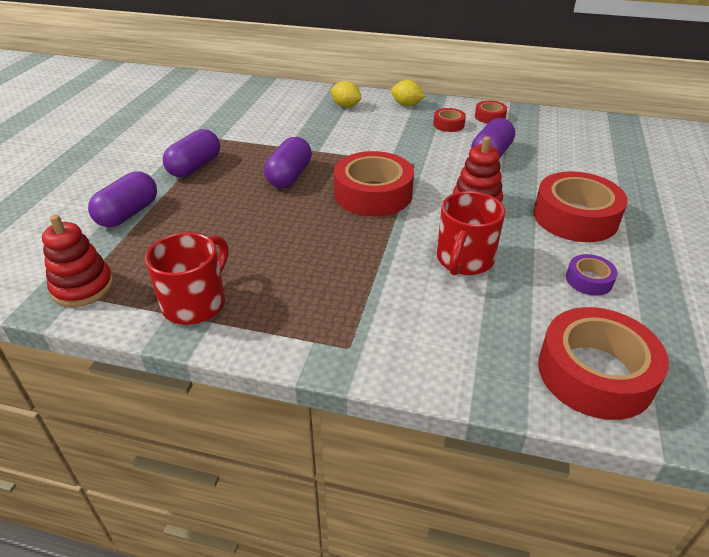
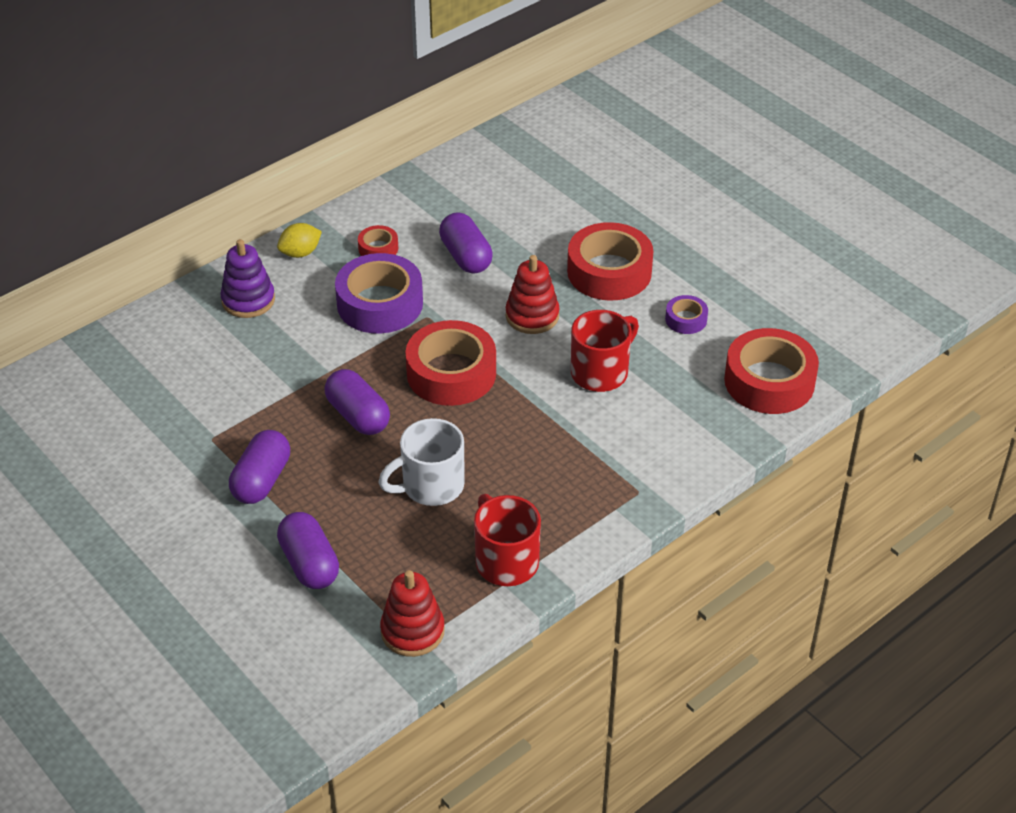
camera: 55 degrees left, 5 degrees up
purple capsule [163,129,220,177] -> purple capsule turned 45 degrees clockwise [229,430,290,504]
yellow lemon [331,81,361,107] -> purple stacking toy [220,239,275,318]
red mug [437,191,505,275] -> red mug turned 105 degrees counterclockwise [571,310,639,392]
red tape [475,101,507,123] -> none
none -> purple tape [335,253,423,334]
none -> white mug [378,418,465,506]

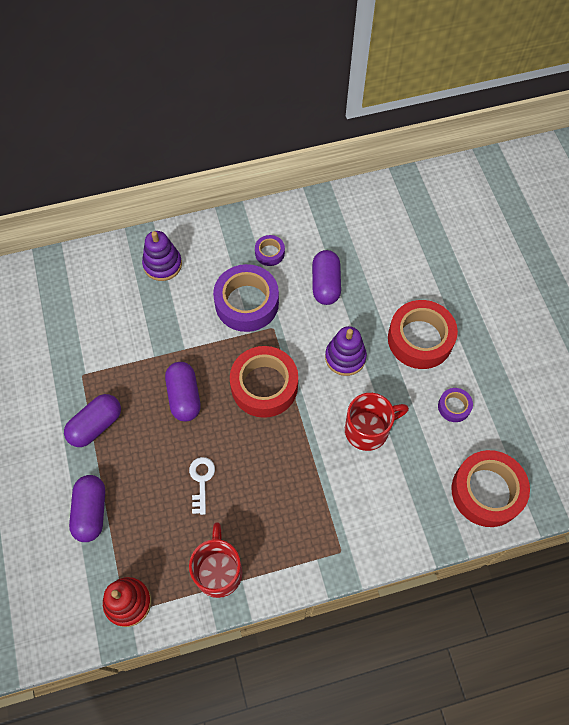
camera: 25 degrees right, 20 degrees up
yellow lemon [277,223,322,258] -> none
red tape [358,225,398,256] -> purple tape [255,235,285,266]
white mug [378,418,465,506] -> white key [189,457,215,515]
red stacking toy [506,255,560,334] -> purple stacking toy [325,326,367,376]

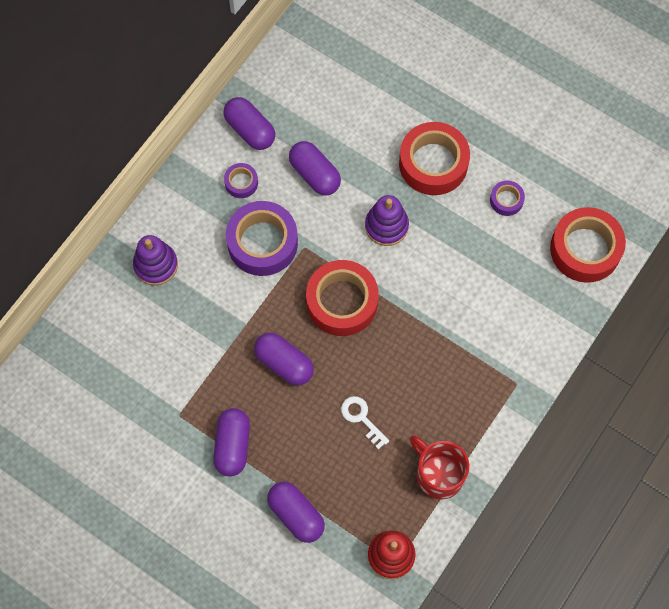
camera: 40 degrees left, 5 degrees up
red mug [345,393,409,451] -> none
none -> purple capsule [223,97,275,150]

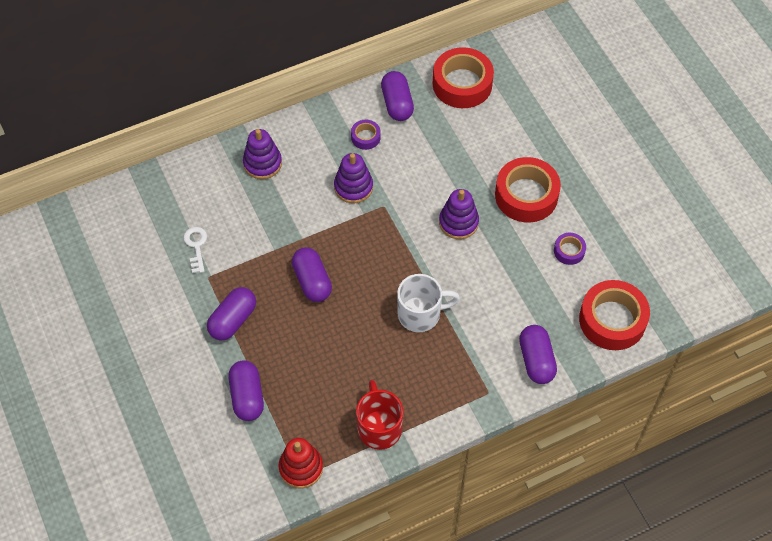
camera: 30 degrees right, 10 degrees down
purple tape [226,201,298,276] -> purple stacking toy [334,153,373,203]
purple capsule [289,141,341,195] -> purple capsule moved to [519,325,557,384]
red tape [306,260,379,336] -> red tape moved to [433,47,494,108]
white key [341,396,389,450] -> white key moved to [183,227,207,273]
none -> white mug [397,274,460,332]

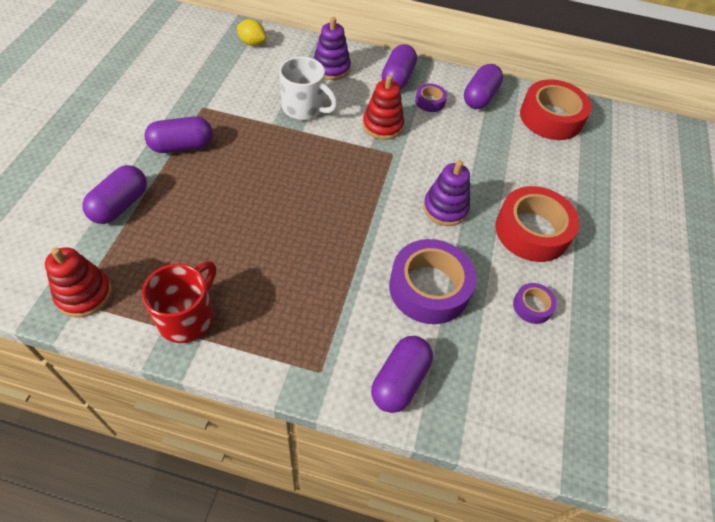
camera: 35 degrees right, 5 degrees down
white key [183,227,207,273] -> none
purple capsule [292,247,332,302] -> purple capsule moved to [382,44,417,89]
purple stacking toy [334,153,373,203] -> red stacking toy [363,75,404,140]
white mug [397,274,460,332] -> white mug moved to [279,56,338,120]
red tape [579,280,650,350] -> none
none -> yellow lemon [237,19,266,46]
none -> purple tape [389,239,476,324]

